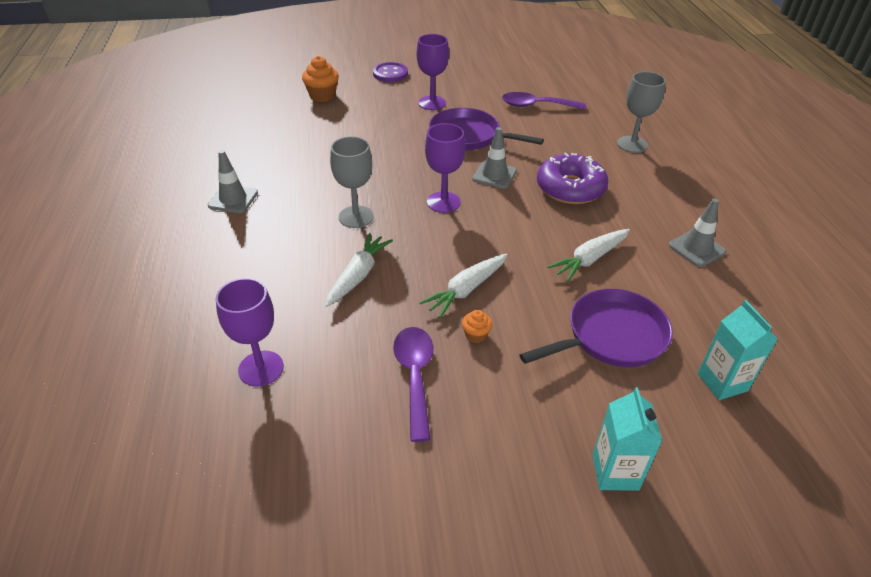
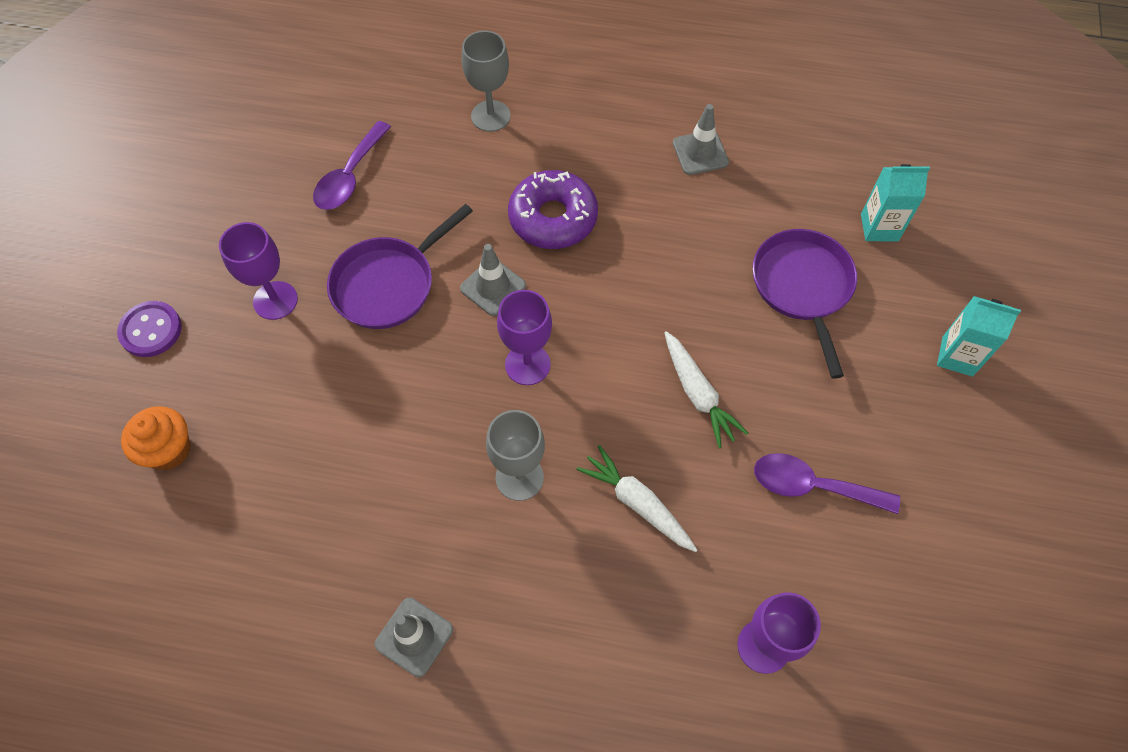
camera: 70 degrees left, 20 degrees up
orange cupcake [462,310,492,343] -> none
white carrot [547,229,630,282] -> none

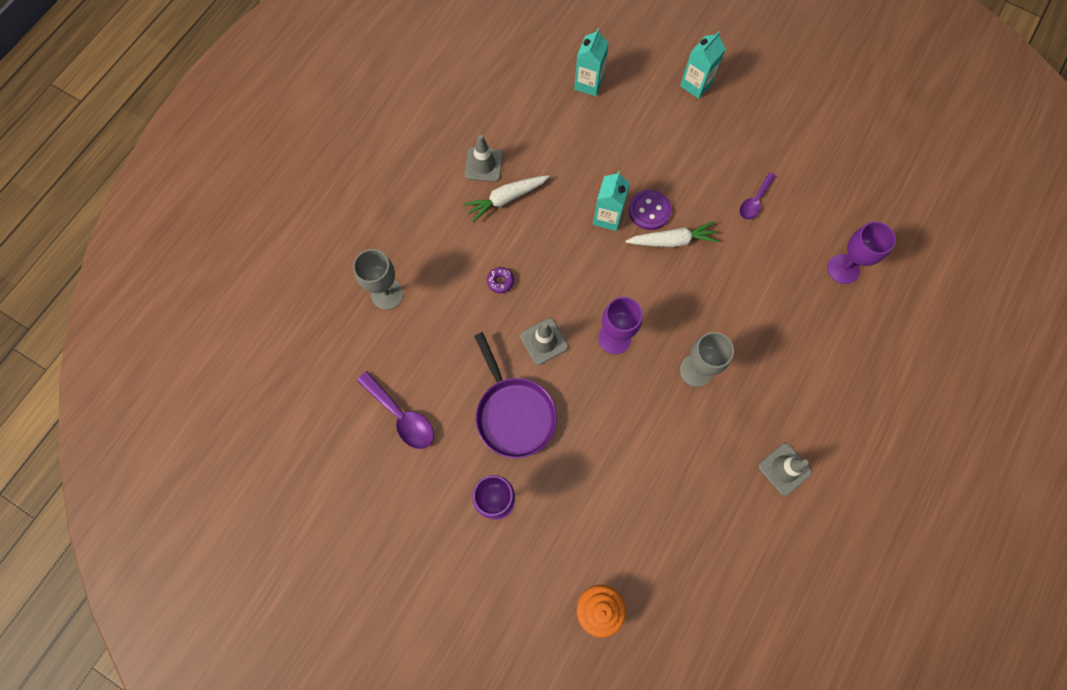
camera: 70 degrees left, 10 degrees up
purple button [117,301,182,357] -> purple button moved to [629,190,671,230]
purple donut [508,170,598,249] -> purple donut [487,267,514,293], size x0.40
white carrot [577,445,697,552] -> white carrot moved to [463,175,549,222]
purple pan [753,229,857,379] -> none
purple spoon [754,453,900,514] -> purple spoon [740,172,776,220], size x0.66
none -> turquoise carton [593,171,630,231]

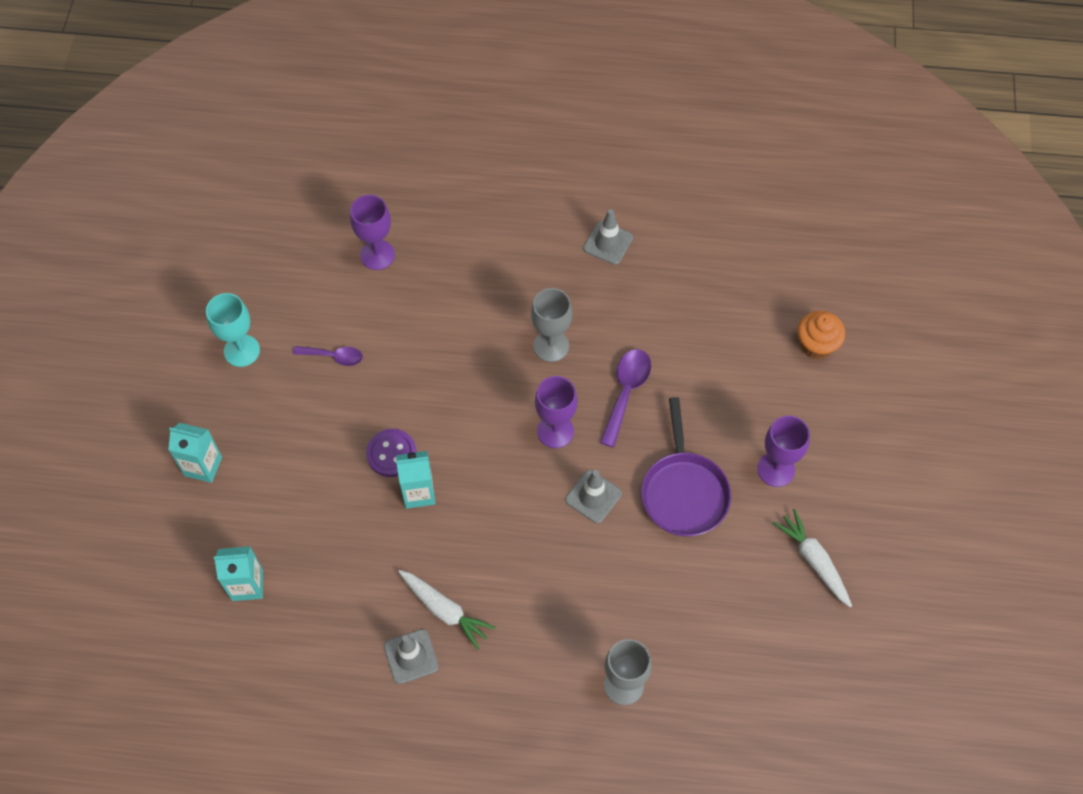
camera: 115 degrees left, 10 degrees down
purple spoon [357,371,434,449] -> purple spoon moved to [600,349,651,448]
purple pan [474,332,557,458] -> purple pan turned 135 degrees clockwise [641,397,731,537]
purple donut [487,267,514,293] -> none
white carrot [625,221,719,247] -> white carrot moved to [773,509,852,608]
none -> turquoise goblet [206,293,260,367]

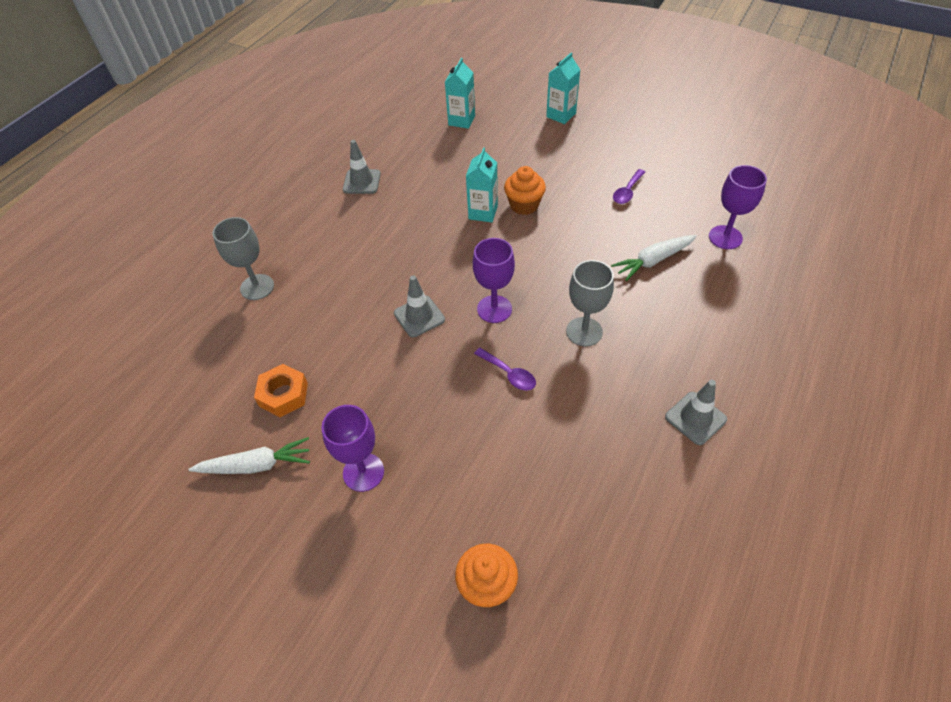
camera: 115 degrees right, 10 degrees down
turquoise goblet [206,293,260,367] -> none
purple button [366,429,417,477] -> orange cupcake [504,166,546,215]
white carrot [398,570,495,650] -> white carrot moved to [611,235,697,281]
purple spoon [600,349,651,448] -> purple spoon [474,348,536,391], size x0.66
purple pan [641,397,731,537] -> none
none -> orange nut [254,364,308,417]

